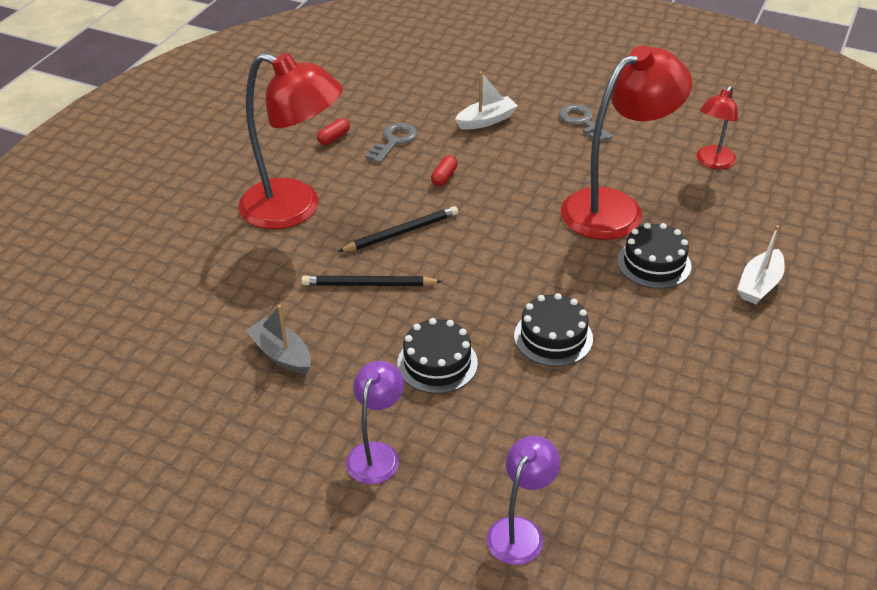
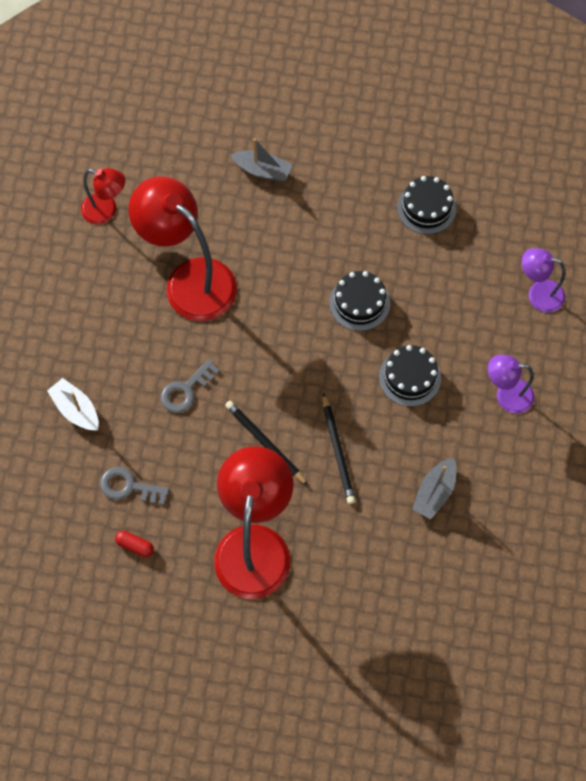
camera: 105 degrees left, 25 degrees up
red capsule [431,155,458,186] -> none
grey key [559,104,613,142] -> grey key moved to [161,359,220,413]
black cake [617,223,692,289] -> black cake moved to [397,176,456,234]
white boat [737,225,785,304] -> grey boat [230,138,292,182]

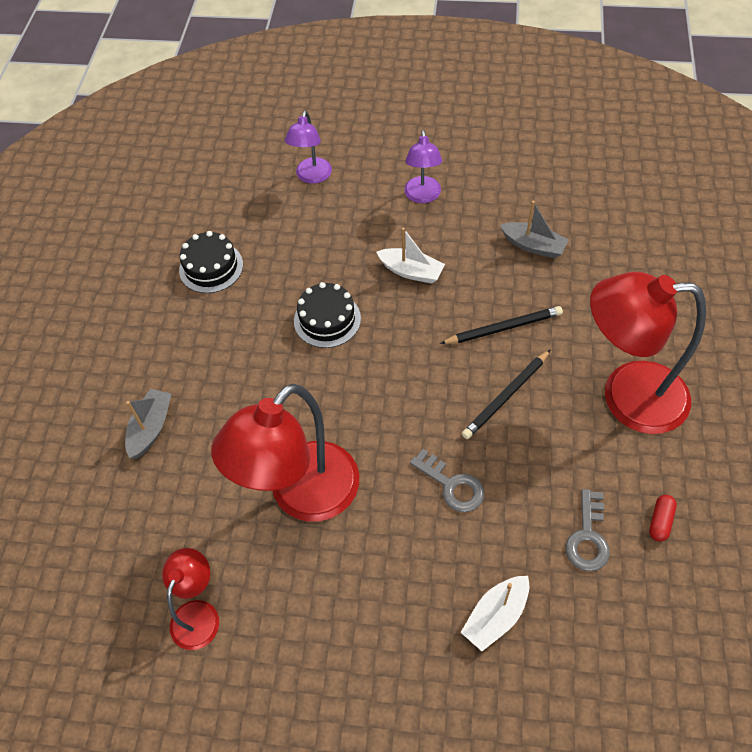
camera: 90 degrees left, 10 degrees down
black cake [379,345,441,407] -> white boat [376,227,445,284]

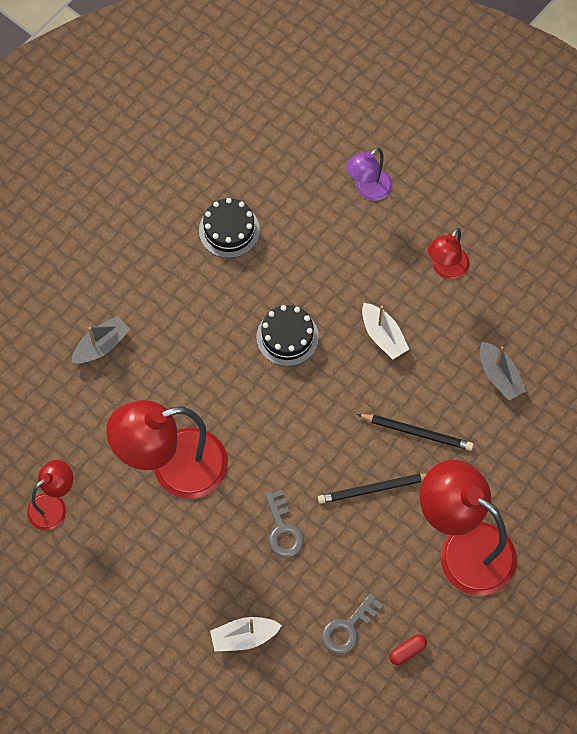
camera: 30 degrees right, 10 degrees up
purple lamp [404,130,442,203] -> red lamp [428,228,470,280]

